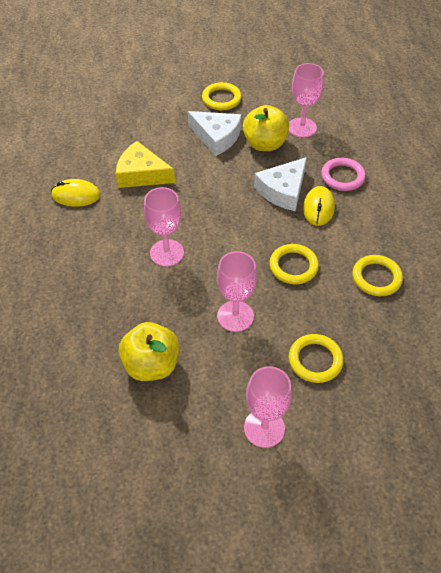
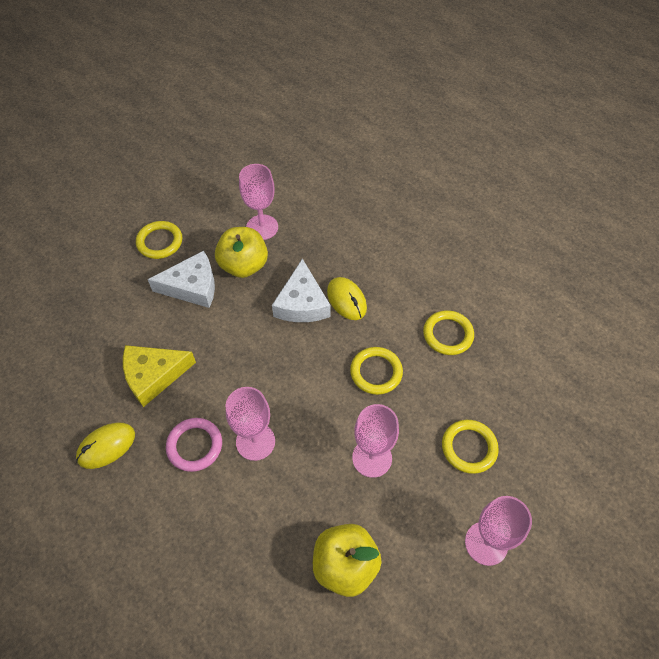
camera: 40 degrees left, 5 degrees up
pink ring [321,158,366,191] -> pink ring moved to [166,418,222,472]

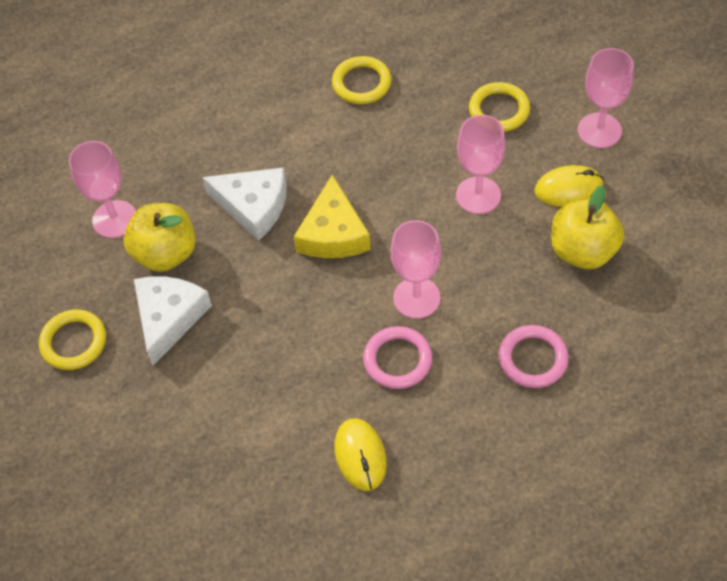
camera: 65 degrees left, 0 degrees up
yellow cheese [123,345,196,407] -> yellow cheese moved to [294,175,371,258]
yellow mouse [327,277,367,320] -> yellow mouse moved to [535,165,604,207]
yellow ring [350,347,403,395] -> none
none -> pink ring [498,325,569,388]

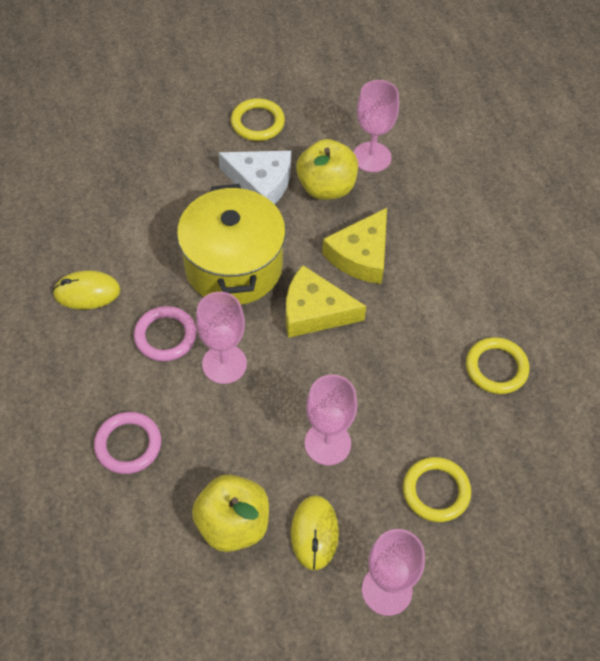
camera: 95 degrees right, 0 degrees up
white cheese [202,168,287,241] -> yellow cheese [322,208,387,284]
none -> yellow pot [177,184,286,305]

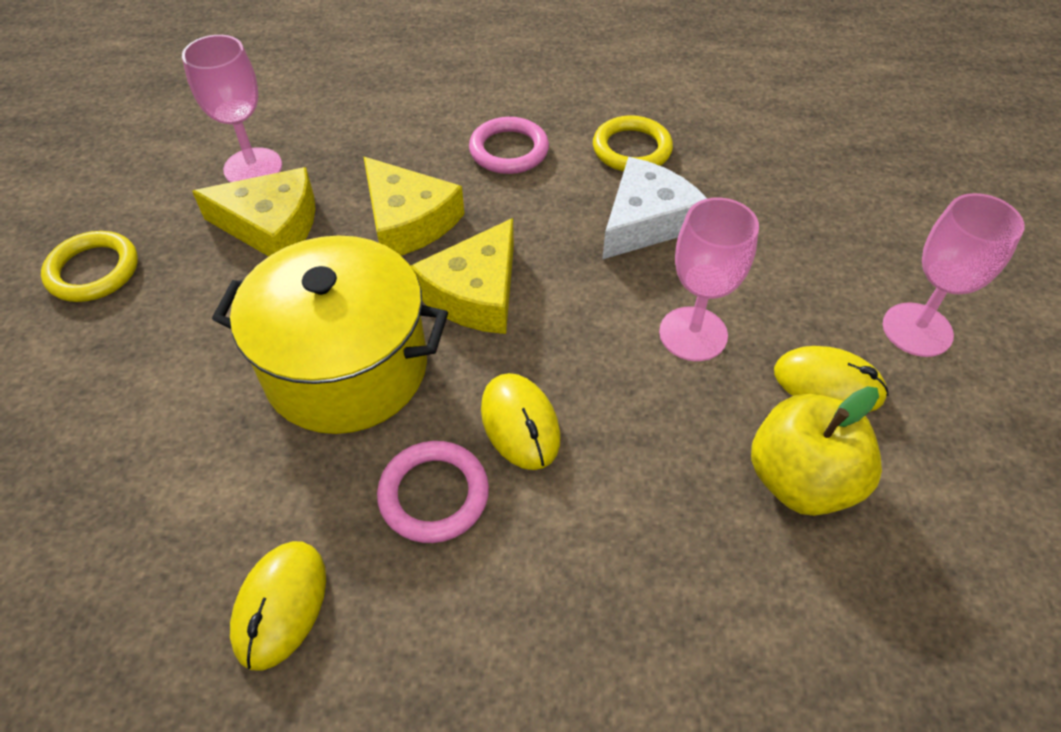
camera: 70 degrees left, 5 degrees down
pink ring [94,412,161,474] -> pink ring moved to [469,117,549,174]
pink goblet [196,292,247,384] -> yellow mouse [481,373,560,470]
white cheese [218,151,291,205] -> white cheese moved to [602,157,707,260]
yellow apple [296,139,358,200] -> yellow cheese [192,167,315,256]
yellow ring [403,457,471,522] -> none

